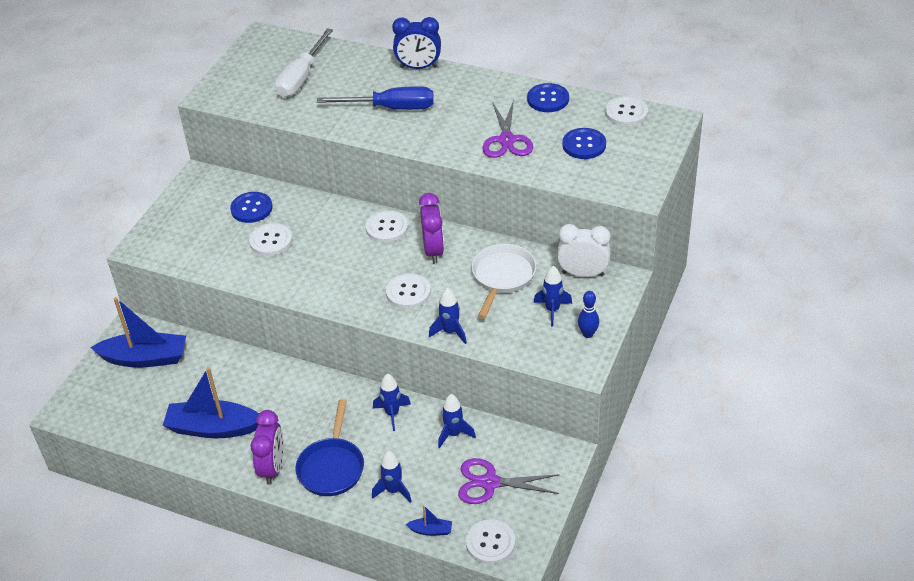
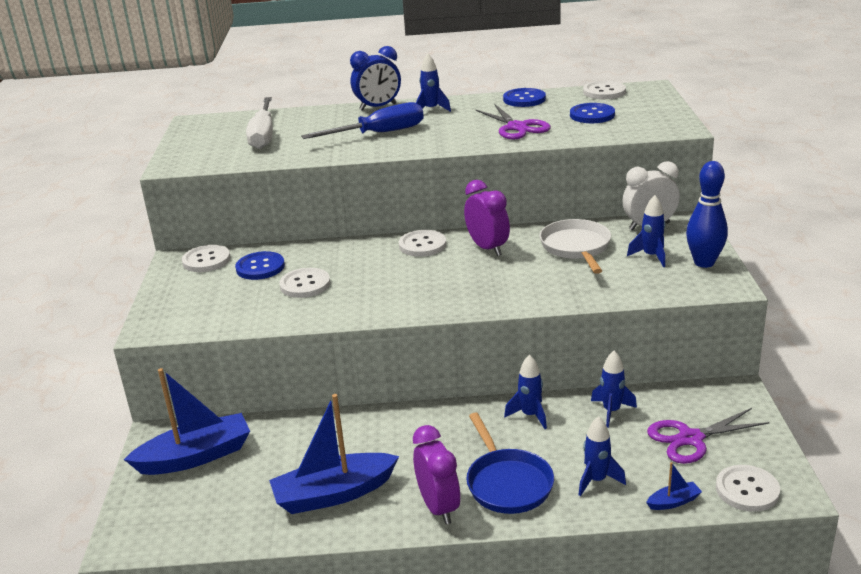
camera: 25 degrees left, 15 degrees down
white button [386,273,431,309] -> white button moved to [182,245,230,272]
blue rocket [429,288,467,344] -> blue rocket moved to [416,53,451,112]
blue bowling pin [578,291,599,338] -> blue bowling pin [686,161,728,268], size x1.69

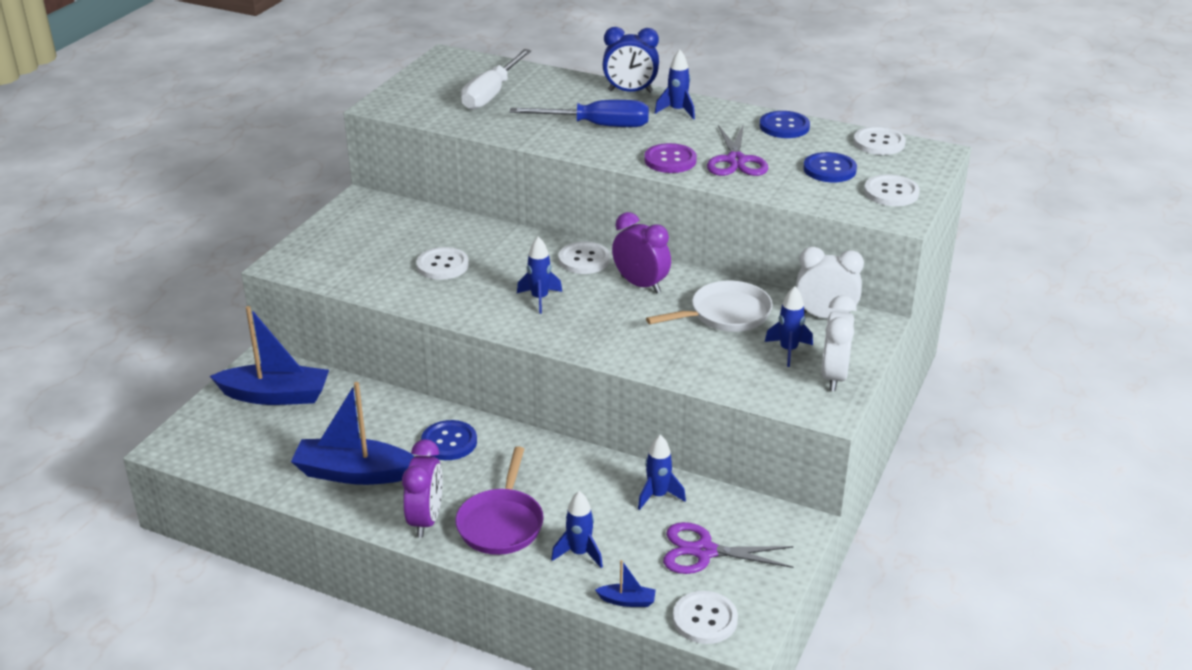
camera: 25 degrees right, 5 degrees up
white button [182,245,230,272] -> white button moved to [864,174,920,206]
blue button [235,251,285,280] -> blue button moved to [421,420,477,460]
purple clock [464,180,510,256] -> purple clock turned 45 degrees counterclockwise [612,212,671,293]
blue pan [466,412,554,514] -> purple pan [455,446,544,555]
blue rocket [504,355,547,429] -> blue rocket moved to [517,236,562,314]
white pan [539,219,611,274] -> white pan turned 45 degrees clockwise [646,281,773,332]
blue bowling pin [686,161,728,268] -> white clock [821,295,857,391]
none -> purple button [644,143,697,173]

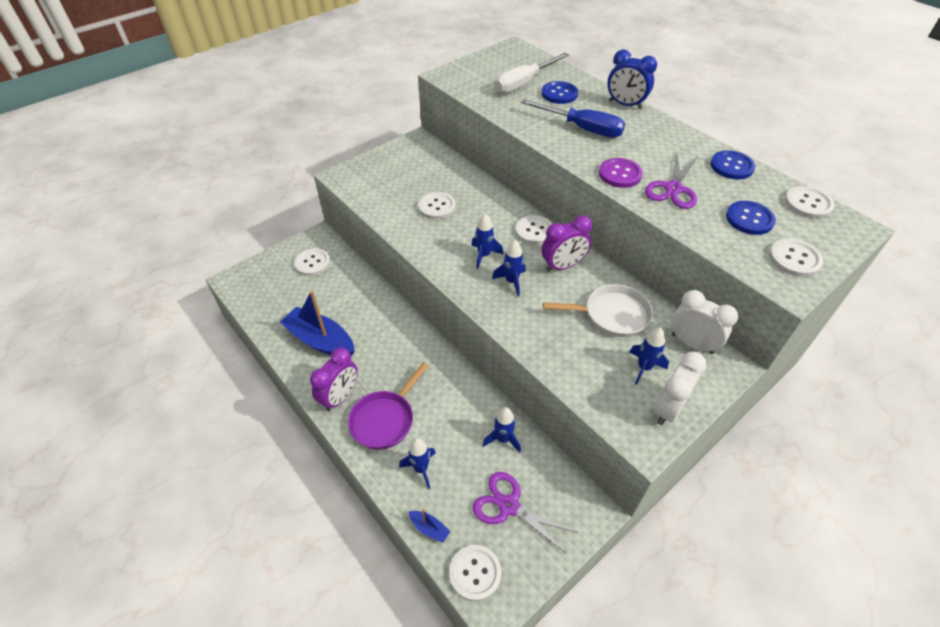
camera: 25 degrees right, 15 degrees up
blue boat [210,306,329,405] -> white button [294,248,330,276]
blue button [421,420,477,460] -> blue button moved to [542,81,578,104]
purple clock [612,212,671,293] -> purple clock turned 90 degrees clockwise [541,215,592,272]
blue rocket [655,50,695,120] -> blue rocket moved to [492,240,526,296]

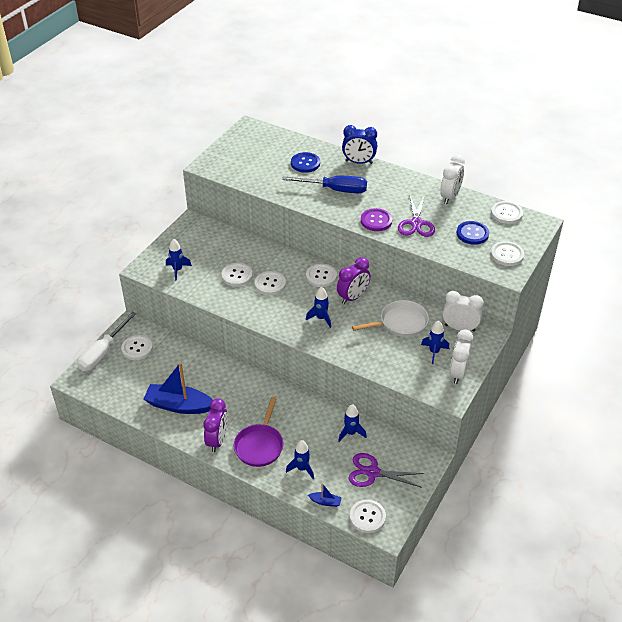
camera: 20 degrees left, 5 degrees down
blue rocket [471,214,503,269] -> blue rocket moved to [166,239,192,280]
white screwdriver [494,53,569,94] -> white screwdriver moved to [77,312,136,371]
blue button [710,150,755,179] -> white clock [440,154,465,204]
none -> white button [255,271,286,295]

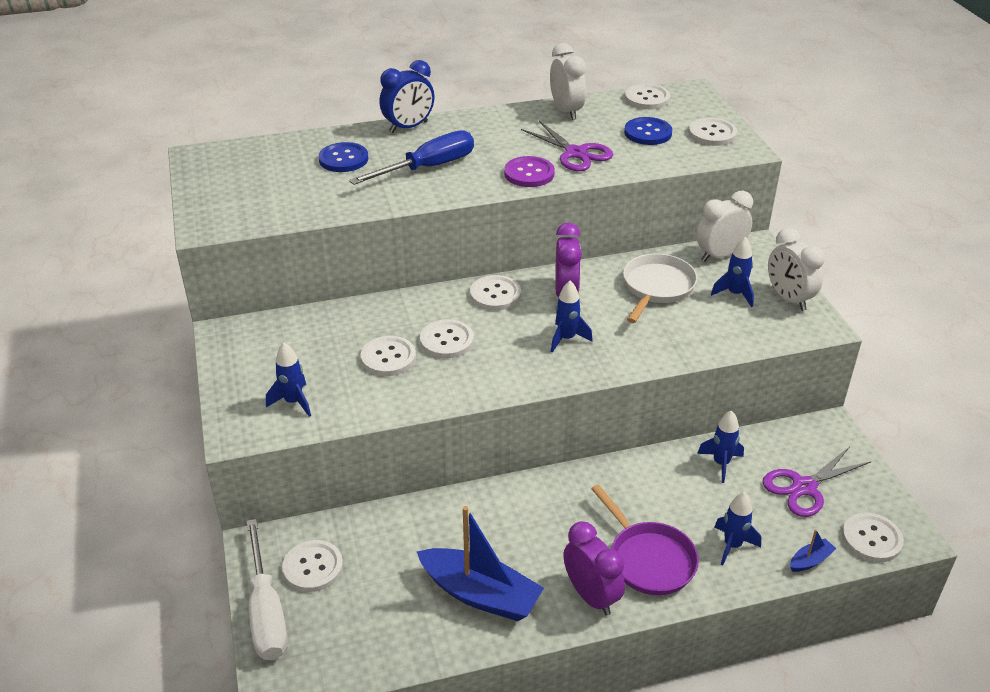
camera: 45 degrees left, 5 degrees down
blue boat [144,362,213,414] -> blue boat turned 120 degrees counterclockwise [417,506,544,621]

